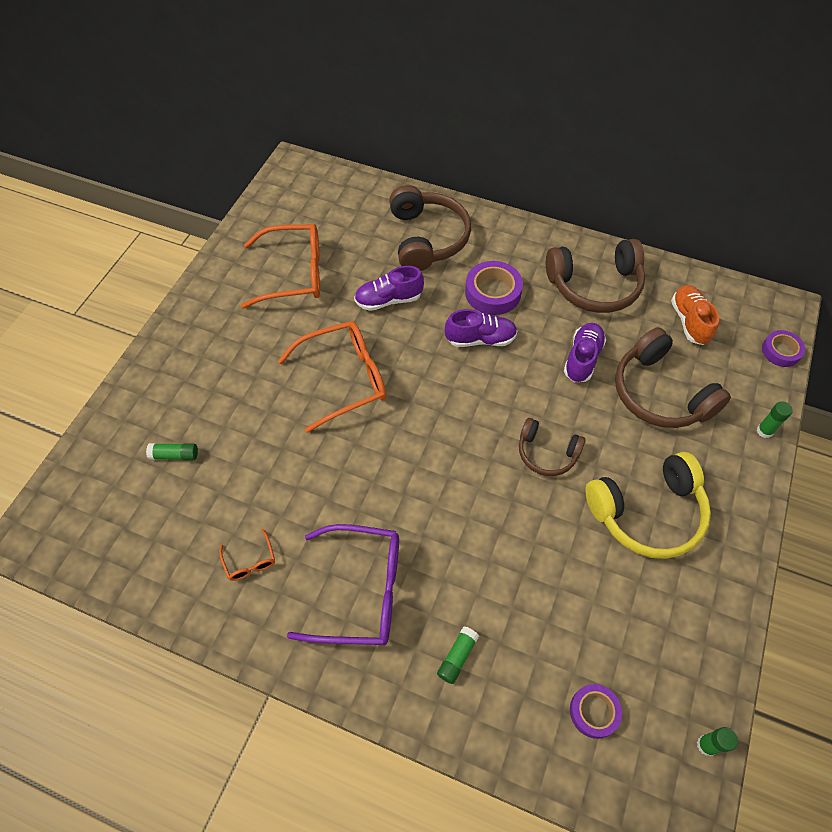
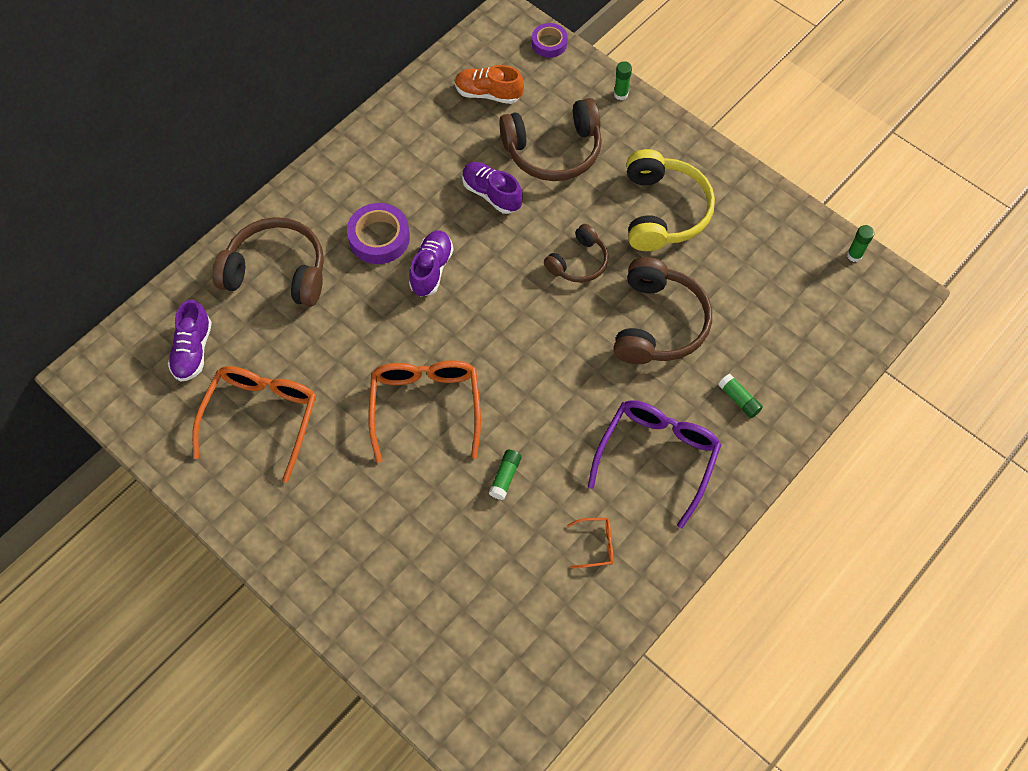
camera: 70 degrees left, 5 degrees up
green glue stick [146,443,198,460] -> green glue stick moved to [489,450,521,500]
purple shoe [354,266,424,311] -> purple shoe moved to [168,300,212,382]
brown headphones [546,239,645,313] -> brown headphones moved to [613,257,712,364]
purple tape [570,684,622,739] -> none

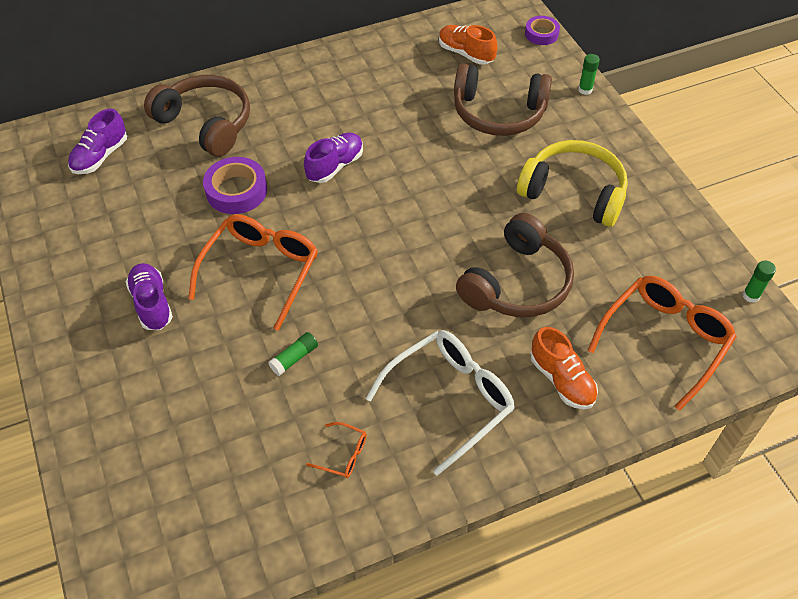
camera: 25 degrees right, 10 degrees down
orange glasses [192,366,316,483] -> orange glasses moved to [587,276,737,411]
purple tape [347,203,410,264] -> purple tape moved to [203,157,267,214]
purple shoe [462,162,523,214] -> purple shoe moved to [126,263,173,330]
brown headphones [544,224,608,283] -> none
purple glasses [588,400,721,529] -> white glasses [366,330,515,476]
yellow headphones [627,149,715,251] -> yellow headphones turned 90 degrees counterclockwise [517,140,628,227]
green glue stick [718,374,763,418] -> orange shoe [531,327,598,409]

